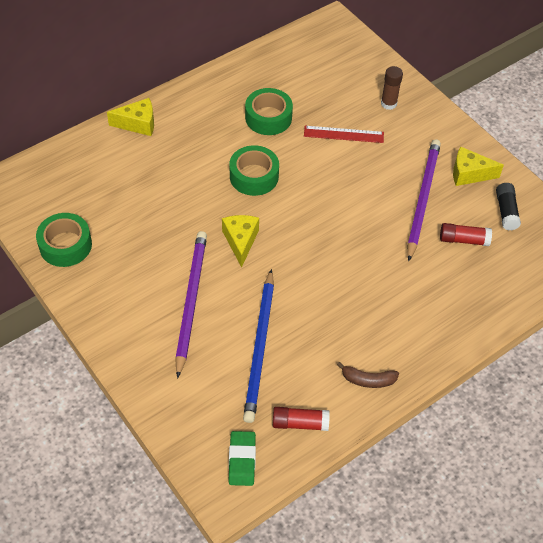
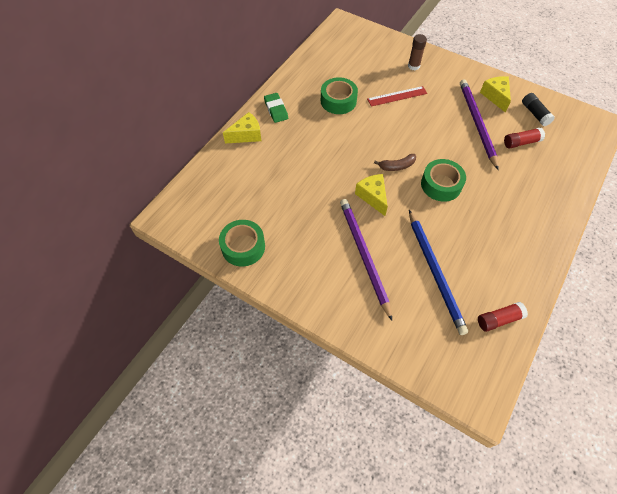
camera: 20 degrees left, 5 degrees up
green eraser [229,431,256,486] -> green eraser moved to [264,93,288,123]
green tape [230,145,279,196] -> green tape moved to [421,159,466,202]
brown banana [337,362,399,388] -> brown banana moved to [374,154,416,171]
yellow cheese [453,147,504,186] -> yellow cheese turned 90 degrees clockwise [480,76,511,112]

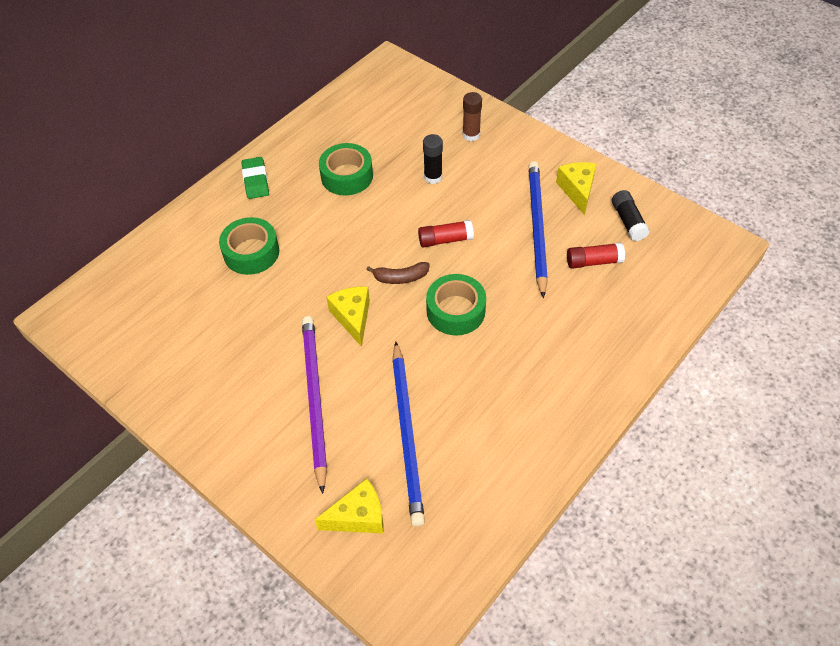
camera: 10 degrees right, 5 degrees down
green tape [219,220,265,267] -> green tape moved to [219,217,279,275]
yellow cheese [223,112,261,144] -> yellow cheese moved to [314,478,383,533]
red ruler [367,86,427,107] -> black glue stick [423,134,443,184]
purple pencil [460,79,499,170] -> blue pencil [528,161,548,298]
red glue stick [478,302,528,332] -> red glue stick moved to [418,220,474,247]

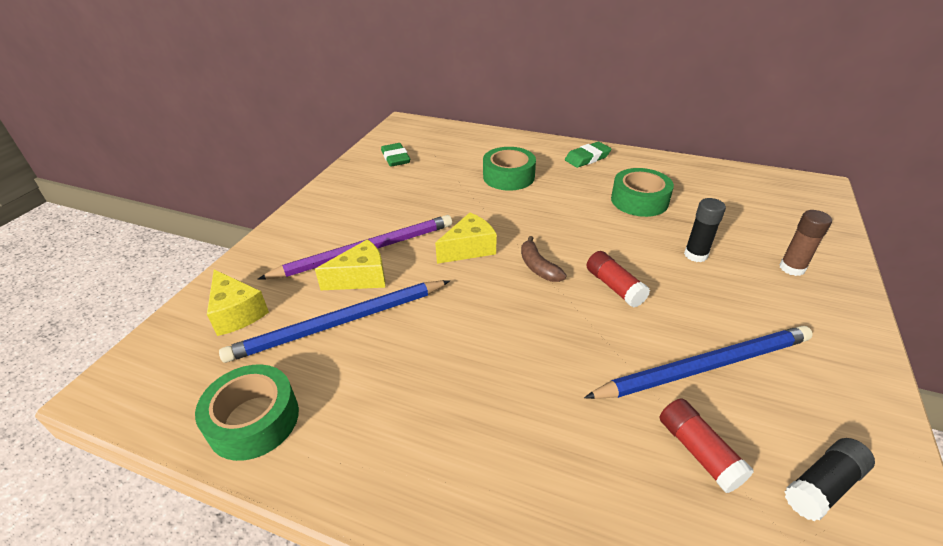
camera: 70 degrees right, 15 degrees down
green tape [426,274,486,335] -> green tape moved to [195,364,299,461]
yellow cheese [556,162,597,215] -> yellow cheese moved to [315,239,385,290]
none -> green eraser [381,143,410,167]

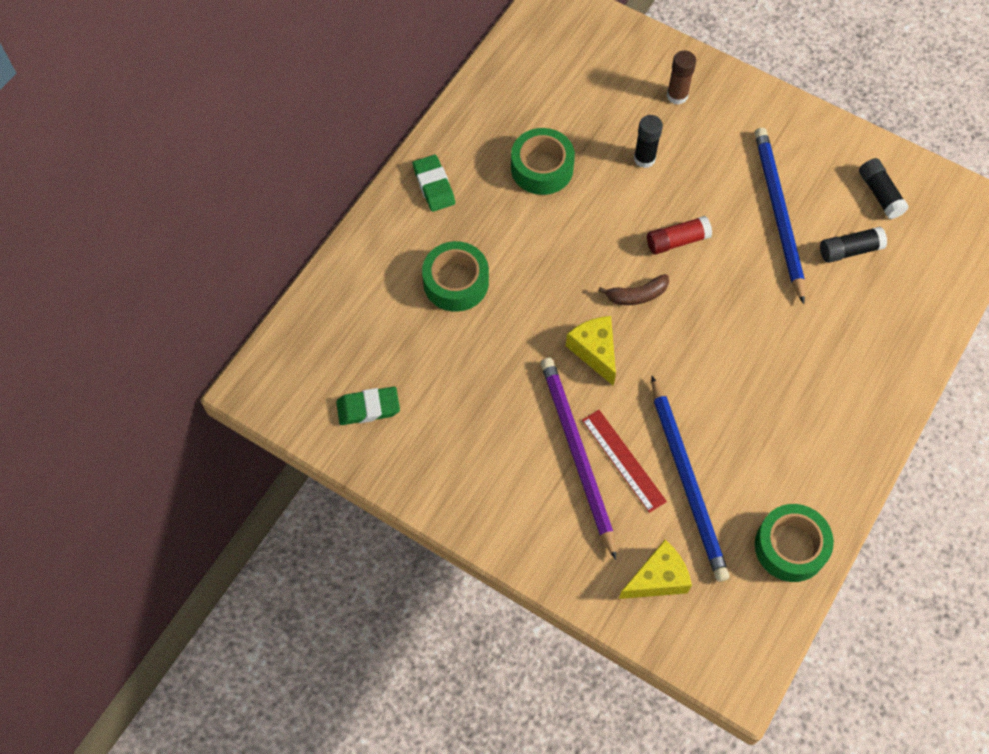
camera: 80 degrees left, 25 degrees up
yellow cheese [315,239,385,290] -> red ruler [582,410,667,513]
red glue stick [660,398,753,493] -> black glue stick [820,227,887,263]

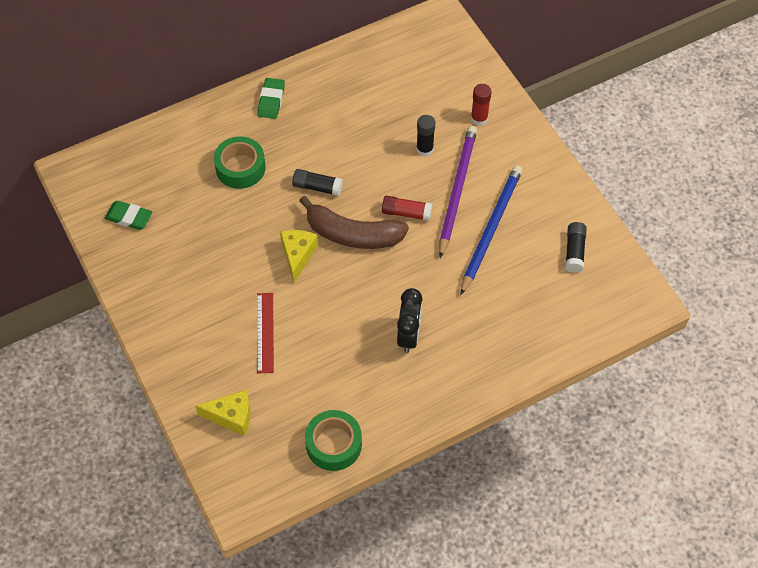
camera: 30 degrees right, 5 degrees down
green tape [511,128,575,195] -> none
purple pencil [541,357,616,560] -> purple pencil moved to [439,126,477,258]
brown banana [598,274,669,305] -> brown banana [299,196,409,249], size x2.02
blue pencil [652,376,730,582] -> none
brown glue stick [667,50,696,105] -> red glue stick [471,84,491,126]
black glue stick [820,227,887,263] -> black glue stick moved to [292,169,343,196]
none -> black clock [397,288,423,353]

